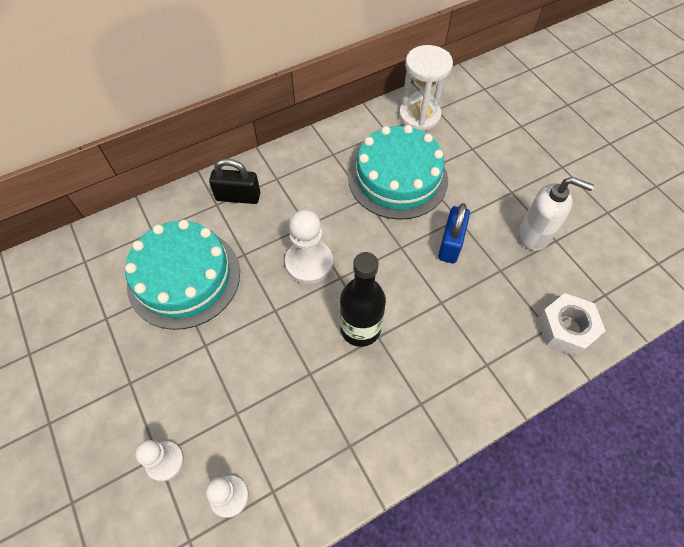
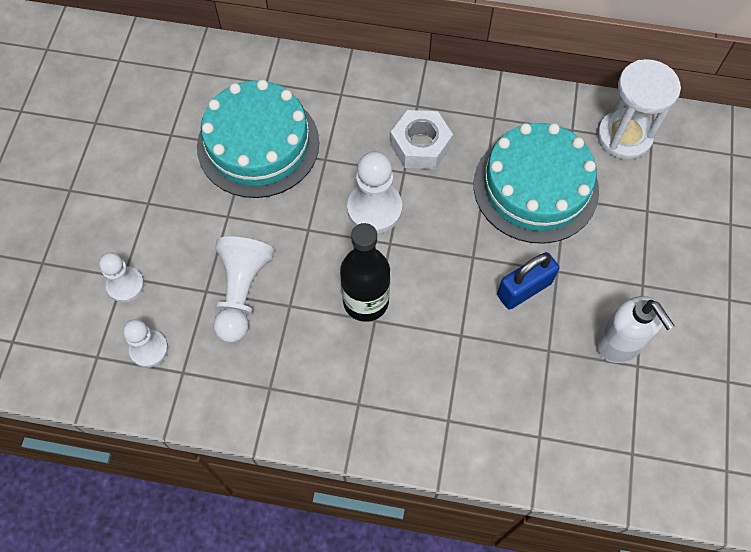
camera: 40 degrees right, 5 degrees up
black padlock [209,159,260,204] -> none
white nut [537,293,606,356] -> white nut moved to [390,110,453,169]
none -> white pawn [213,236,274,343]

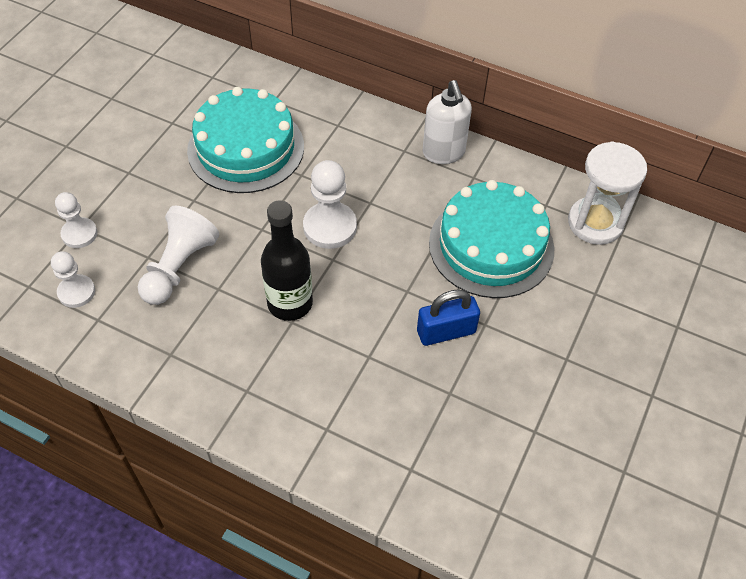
camera: 15 degrees right, 10 degrees down
white nut [390,110,453,169] -> none
white soap dispenser [596,296,675,363] -> white soap dispenser moved to [423,80,472,164]

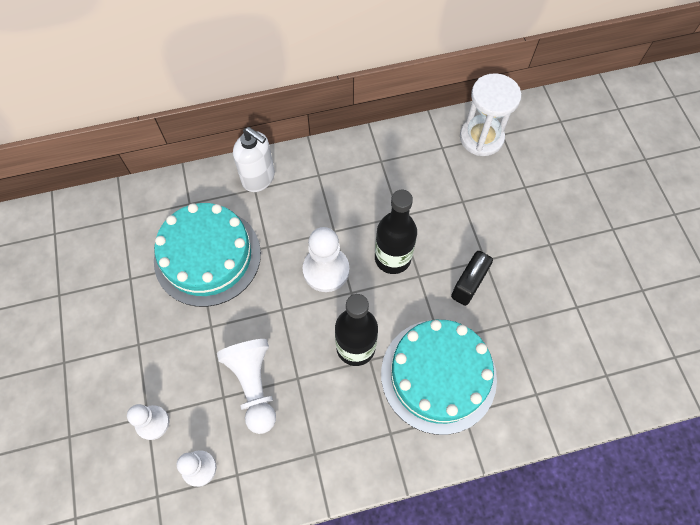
camera: 40 degrees left, 10 degrees up
blue padlock [417,289,480,346] -> black padlock [451,251,493,306]
white soap dispenser [423,80,472,164] -> white soap dispenser moved to [233,127,275,192]
turquoise cake [429,180,554,298] -> turquoise cake moved to [381,320,497,435]
none -> black bottle [375,190,417,274]

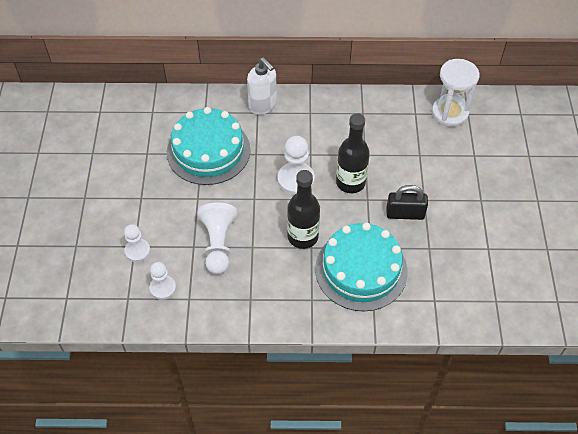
camera: 15 degrees right, 10 degrees down
black padlock [451,251,493,306] -> black padlock turned 45 degrees clockwise [386,185,428,220]

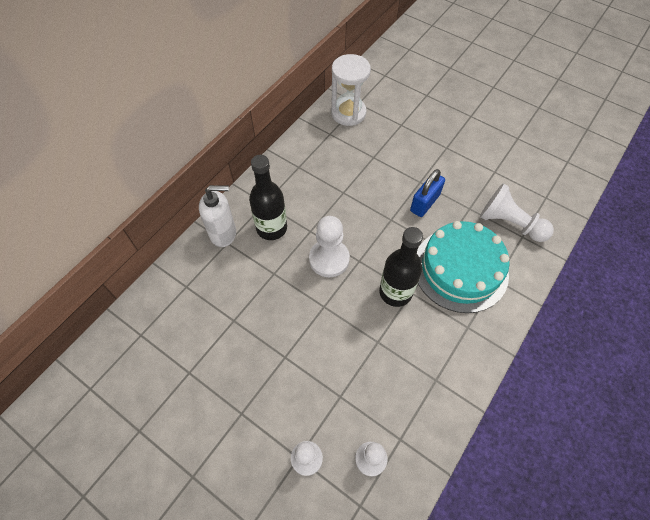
camera: 55 degrees left, 5 degrees up
turquoise cake [167,107,251,185] -> none
white pawn [198,203,237,274] -> white pawn moved to [480,183,554,242]
black bottle [336,113,370,193] -> black bottle moved to [249,155,287,240]
black padlock [386,185,428,220] -> blue padlock [410,169,445,217]

